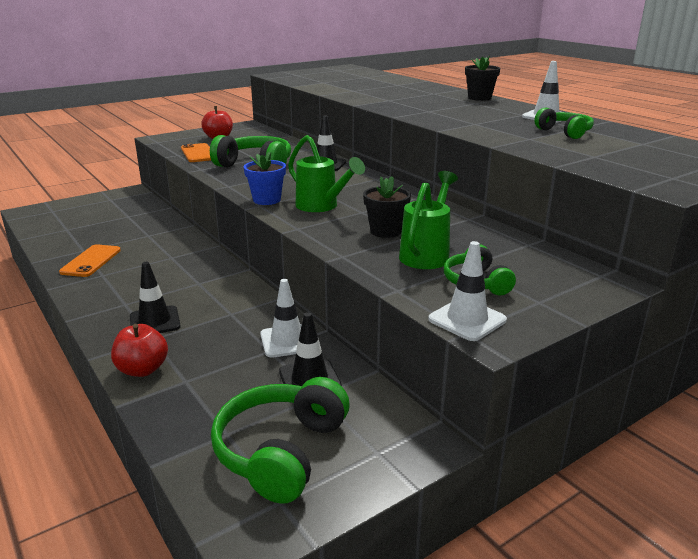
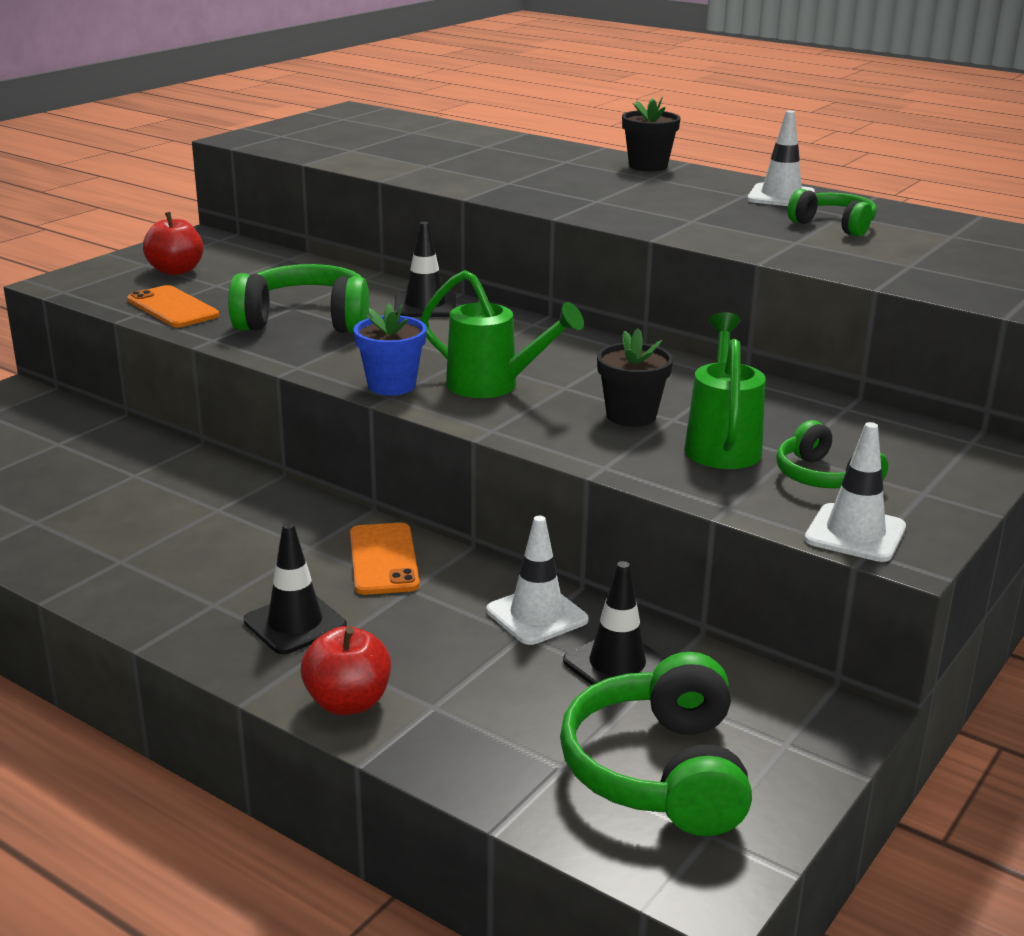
camera: 20 degrees left, 0 degrees up
orange phone [59,244,121,277] -> orange phone moved to [350,523,420,595]

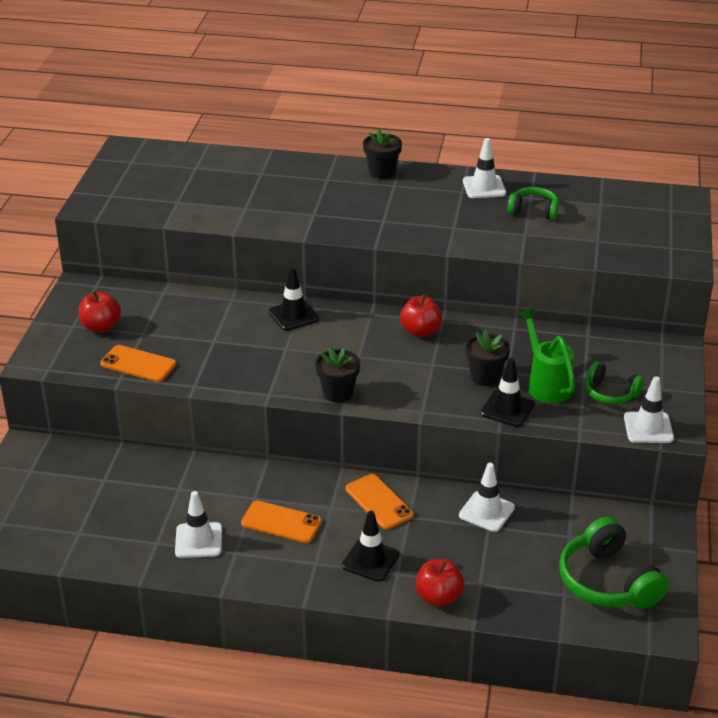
camera: 25 degrees left, 10 degrees up
green headphones [228,264,369,334] -> none
blue flower pot [354,303,427,396] -> black flower pot [315,346,360,403]
green watering can [420,270,584,398] -> none
black traffic cone [563,561,666,685] -> black traffic cone moved to [480,358,535,427]
none -> white traffic cone [175,491,222,558]
none -> orange phone [241,501,322,543]
none -> red apple [400,294,442,337]

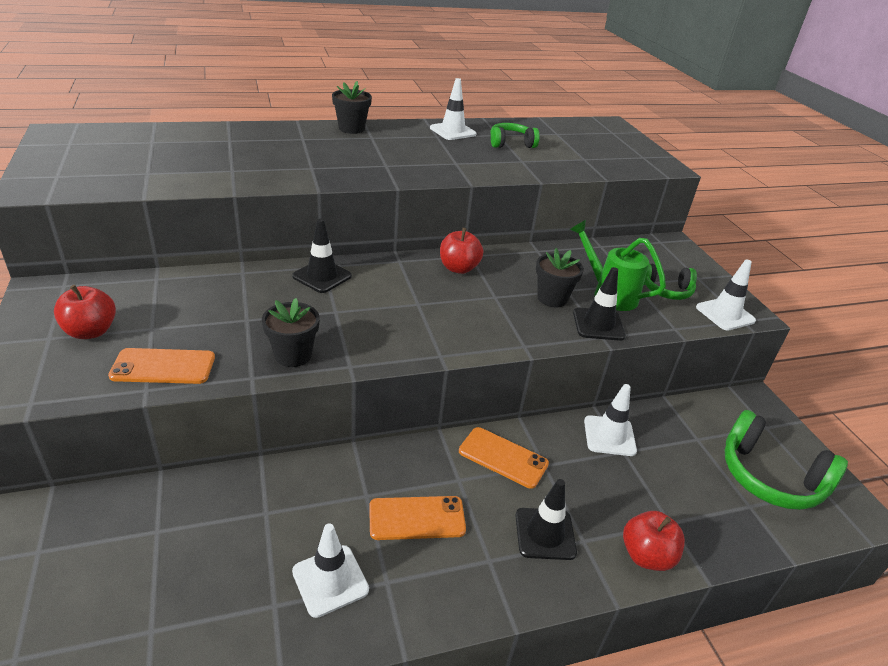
camera: 30 degrees left, 0 degrees up
black flower pot [315,346,360,403] -> black flower pot moved to [262,298,320,367]

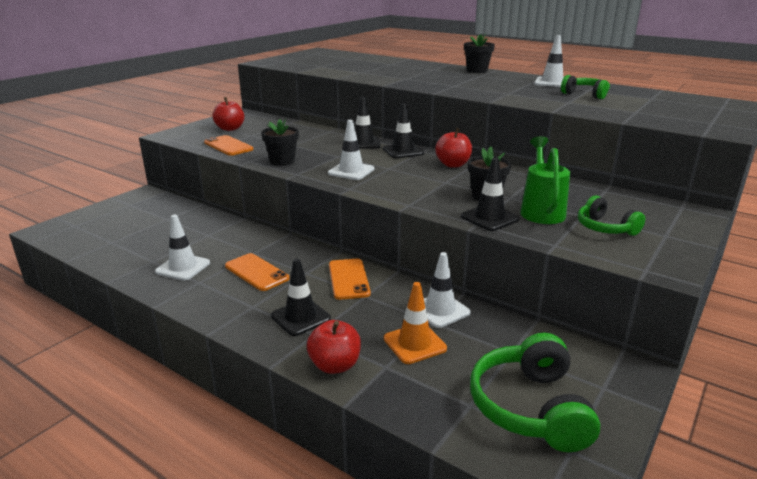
camera: 55 degrees right, 10 degrees down
white traffic cone [696,260,756,331] -> white traffic cone moved to [328,120,374,180]
none -> black traffic cone [383,104,424,158]
none -> orange traffic cone [384,282,447,364]

